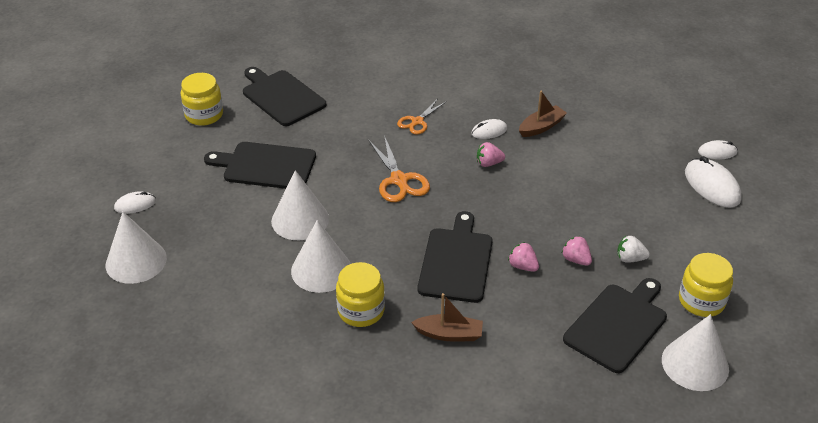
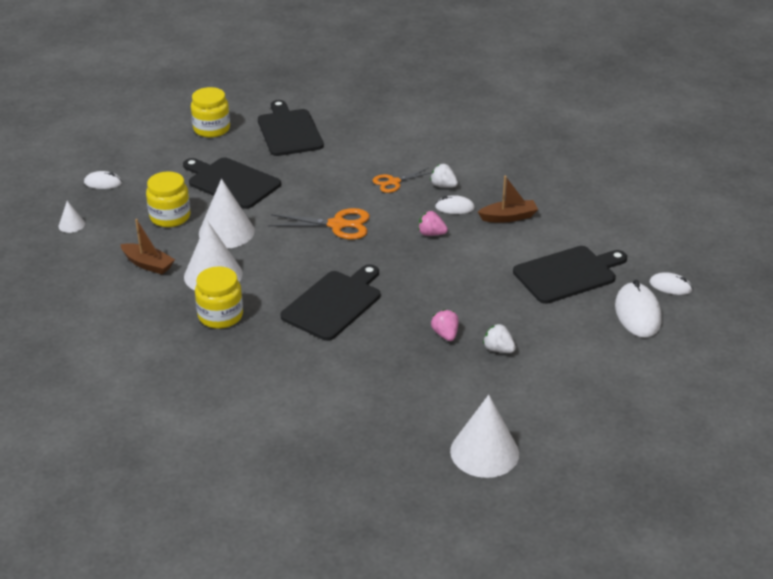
camera: 25 degrees right, 5 degrees down
white cone [106,212,167,284] -> white cone [59,201,85,233], size x0.47
orange scissors [369,135,430,202] -> orange scissors turned 90 degrees counterclockwise [268,208,370,239]
brown boat [411,293,483,341] -> brown boat moved to [120,219,175,275]
pink strawberry [508,242,539,272] -> none
black cutting board [563,278,667,373] -> black cutting board moved to [513,246,627,304]
yellow jar [679,253,733,317] -> yellow jar moved to [146,171,190,227]
none -> white strawberry [430,164,458,188]

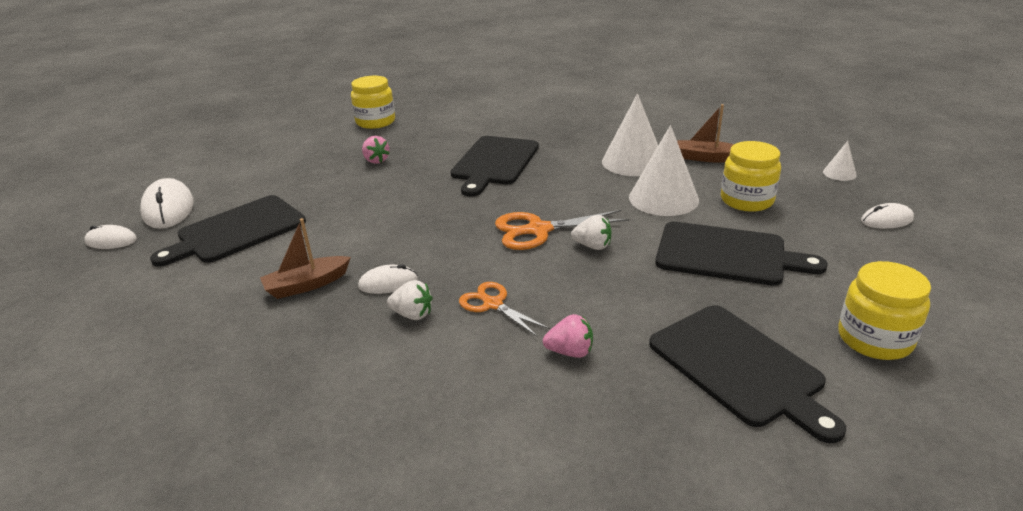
camera: 165 degrees right, 5 degrees down
yellow jar [195,266,243,329] -> yellow jar moved to [351,76,395,129]
orange scissors [373,168,432,193] -> orange scissors turned 90 degrees counterclockwise [459,282,550,337]
pink strawberry [418,211,448,236] -> pink strawberry moved to [543,314,593,358]
white cone [450,395,519,478] -> none
white strawberry [483,324,516,353] -> white strawberry moved to [571,215,612,250]

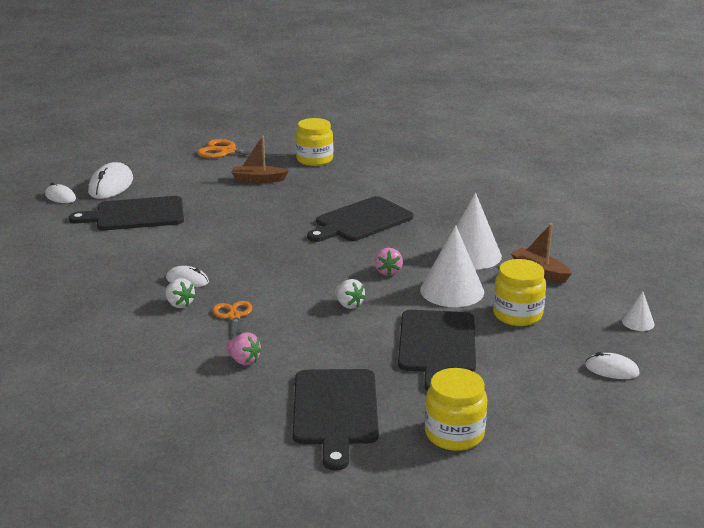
camera: 30 degrees right, 5 degrees down
brown boat [260,218,351,299] -> brown boat moved to [231,136,289,183]
pink strawberry [362,136,390,164] -> pink strawberry moved to [375,248,403,276]
orange scissors [495,210,629,250] -> orange scissors moved to [197,139,286,161]
black cutting board [655,222,828,286] -> black cutting board turned 45 degrees clockwise [398,310,476,391]

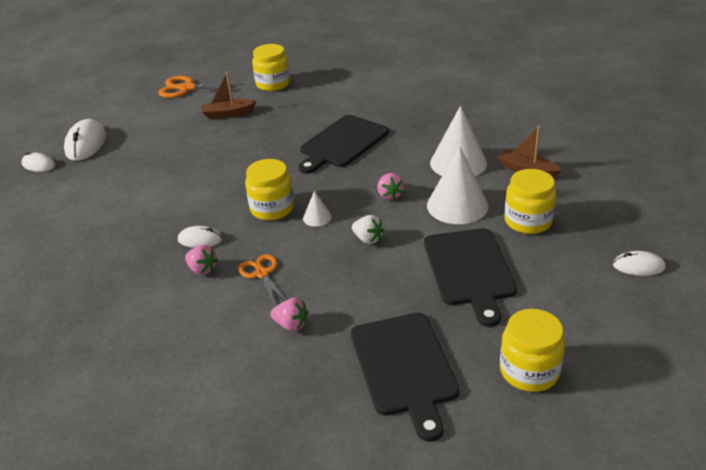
camera: 10 degrees left, 10 degrees up
black cutting board [69,196,184,230] -> none
white strawberry [165,278,196,308] -> pink strawberry [185,245,218,275]
white cone [622,292,655,331] -> white cone moved to [303,191,332,227]
none -> yellow jar [245,159,294,220]

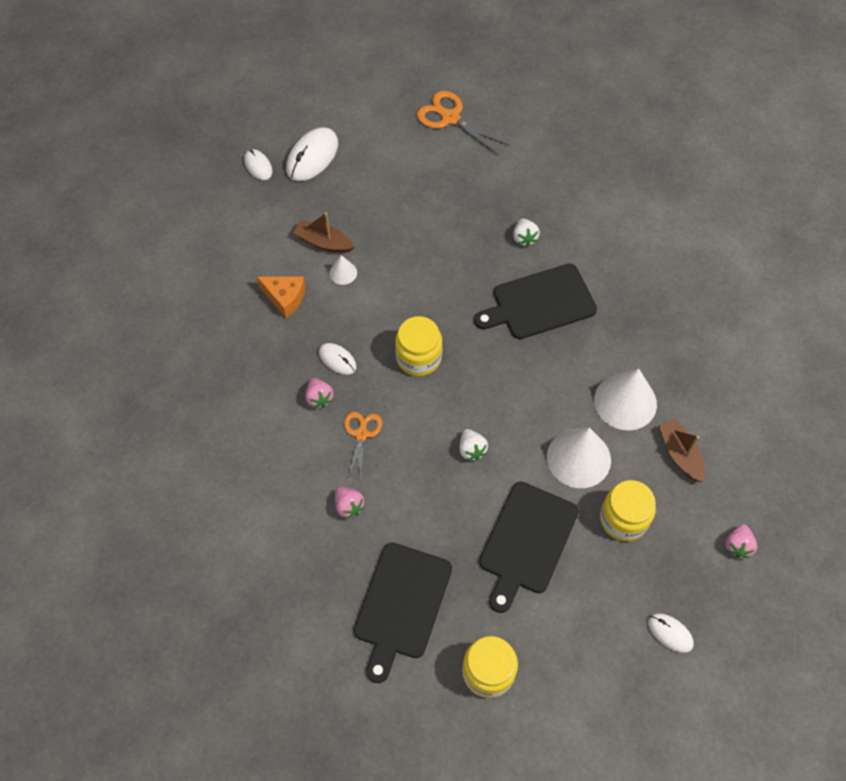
camera: 30 degrees right, 25 degrees up
brown boat [202,72,256,119] -> brown boat moved to [293,212,355,253]
yellow jar [252,44,290,91] -> none
white cone [303,191,332,227] -> white cone moved to [330,255,357,285]
pink strawberry [377,173,404,200] -> pink strawberry moved to [725,524,757,558]
none -> orange cheese [257,276,305,318]
none -> white strawberry [513,218,540,247]

